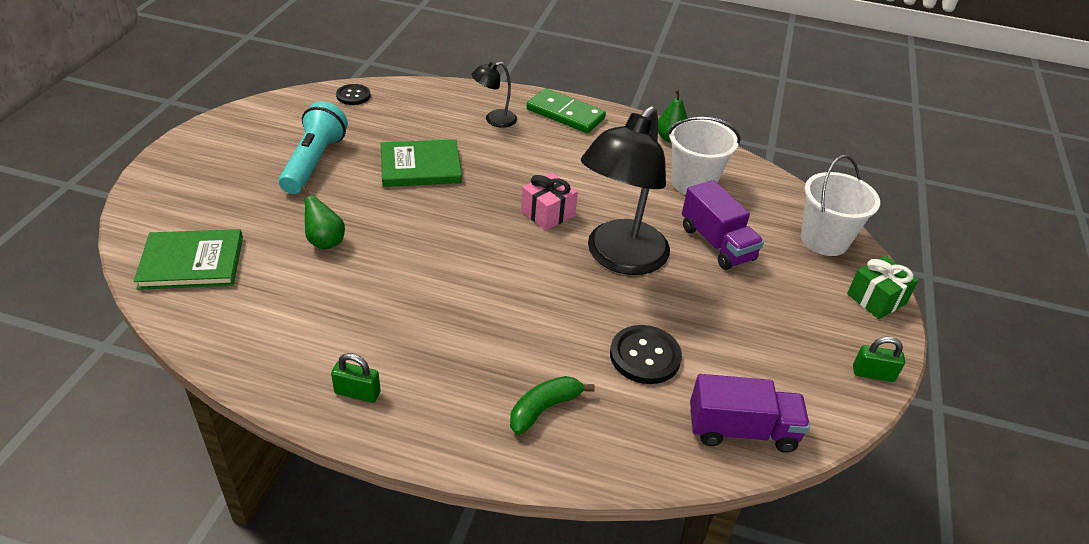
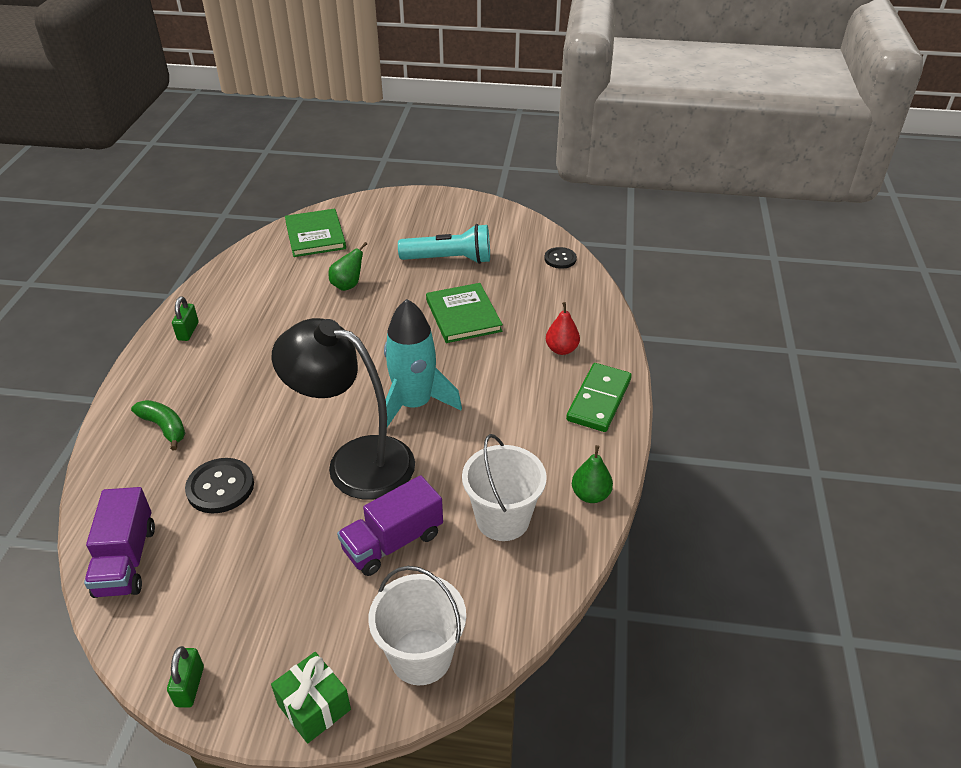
camera: 85 degrees right, 0 degrees up
black lamp [472,61,517,128] -> red pear [546,302,580,355]
pink gift [521,173,578,231] -> turquoise rocket [384,299,462,427]

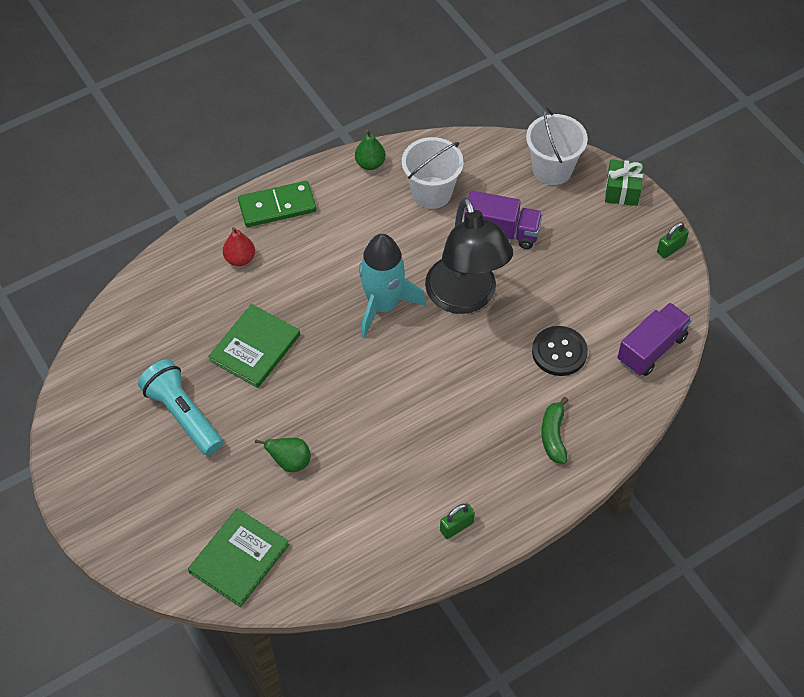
camera: 130 degrees left, 15 degrees up
black button [544,247,577,269] -> none

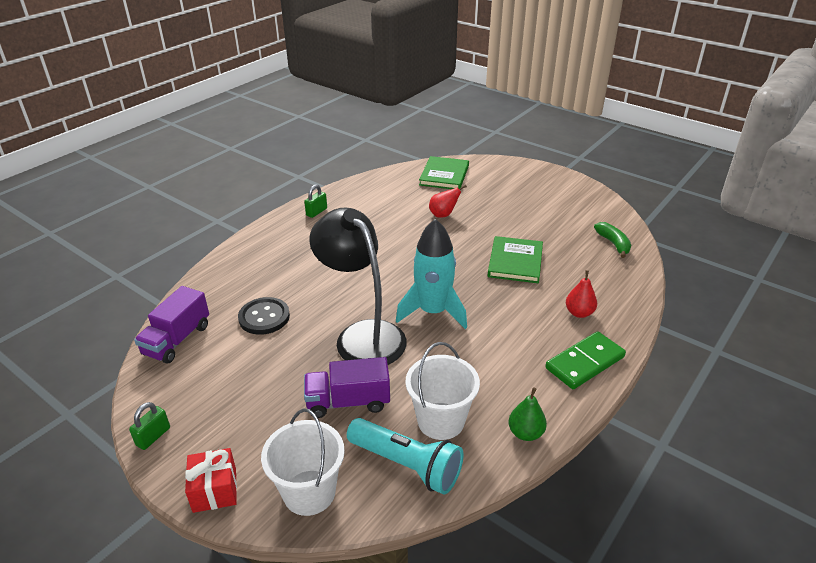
camera: 160 degrees right, 20 degrees down
turquoise flashlight [138,359,223,456] -> turquoise flashlight moved to [347,418,464,494]
green pear [255,438,311,472] -> red pear [429,185,467,218]
green banana [541,397,569,464] -> green banana moved to [594,222,631,258]
green gift [605,160,643,206] -> red gift [185,448,237,513]

